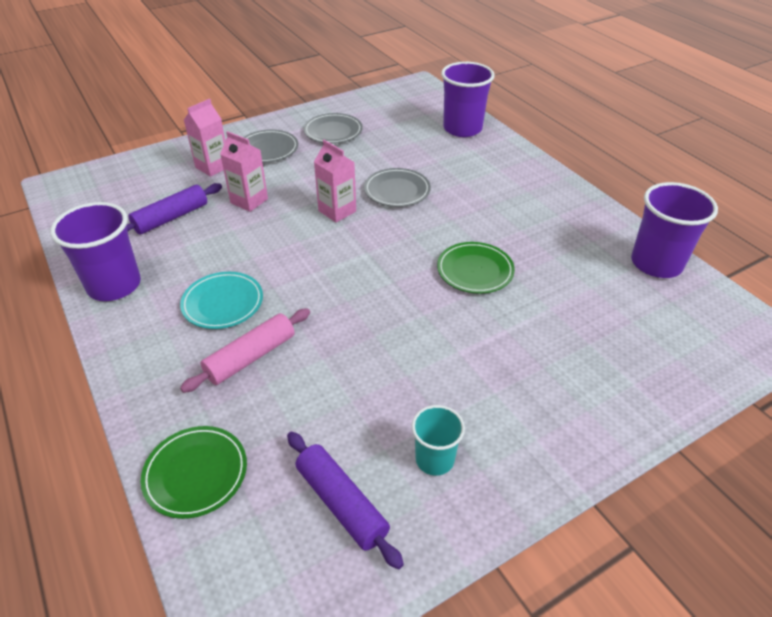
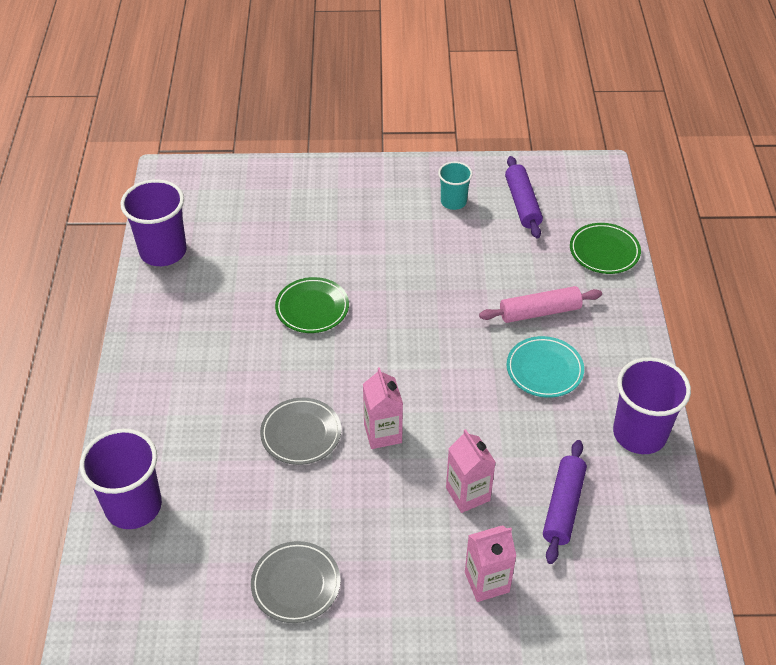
camera: 150 degrees left, 5 degrees up
purple rolling pin [127,183,222,235] -> purple rolling pin turned 60 degrees counterclockwise [543,440,587,564]
grey plate [244,130,298,163] -> none

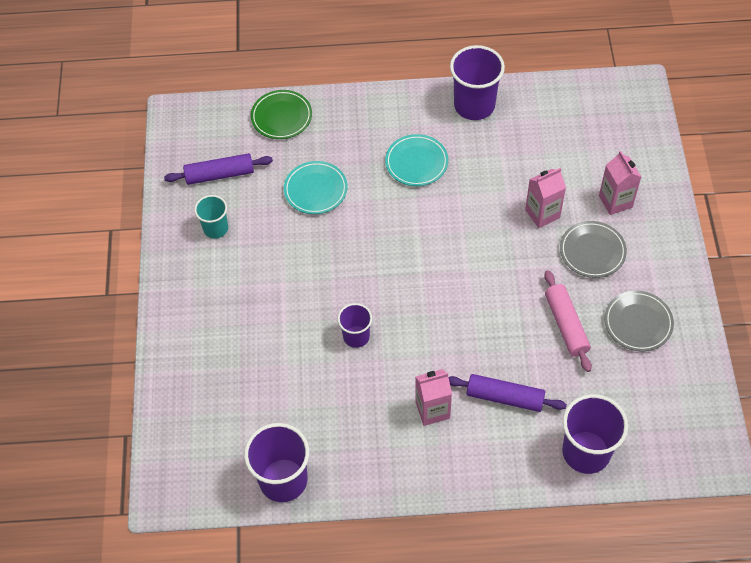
camera: 90 degrees left, 10 degrees up
grey plate [260,398,341,465] -> grey plate moved to [560,221,627,278]
green plate [275,277,349,333] -> purple cup [338,303,372,348]
pink carton [363,367,403,449] -> pink carton moved to [415,369,452,426]
pink rolling pin [479,286,602,323] -> pink rolling pin moved to [544,270,592,372]
purple rolling pin [543,440,587,564] -> purple rolling pin moved to [448,374,567,412]
none -> turquoise plate [284,161,347,214]

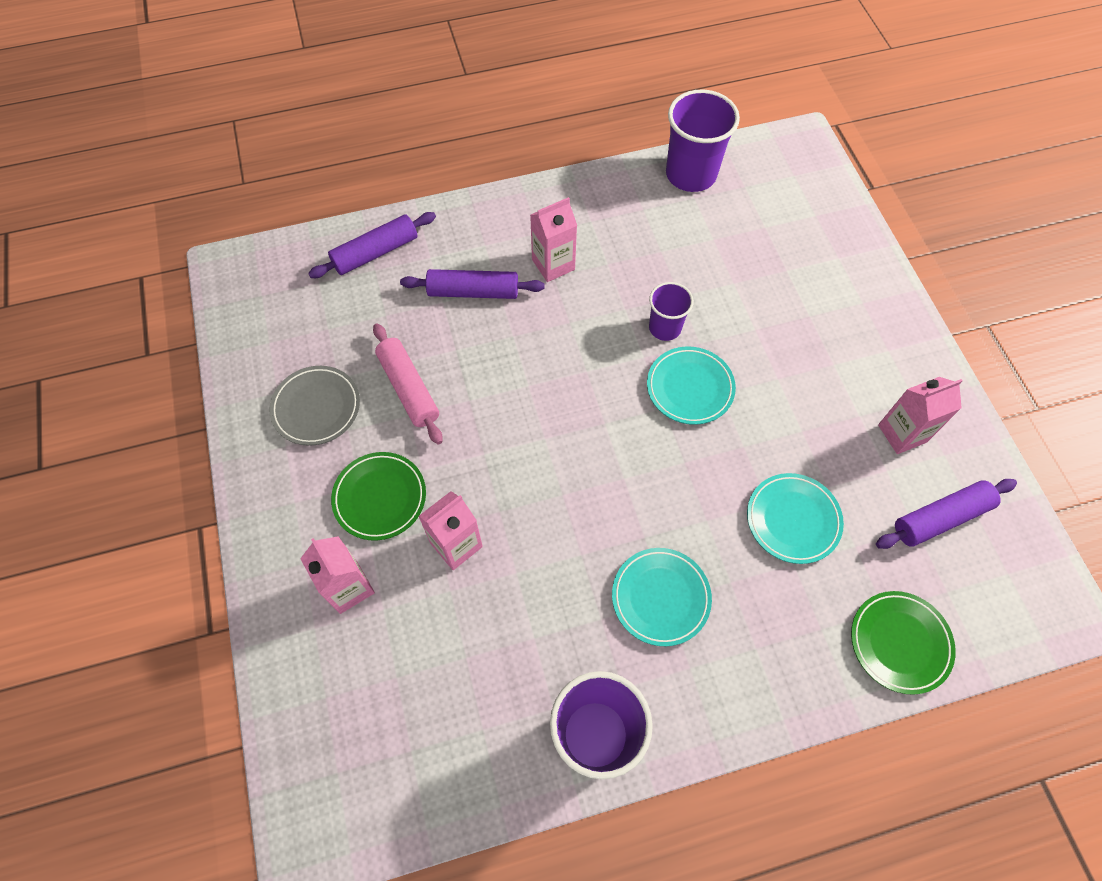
camera: 165 degrees right, 5 degrees up
turquoise cup [194,195,228,239] -> pink carton [878,377,962,454]
grey plate [560,221,627,278] -> green plate [331,452,426,541]
purple cup [562,394,628,474] -> purple rolling pin [308,212,436,278]
none -> turquoise plate [647,346,736,425]

